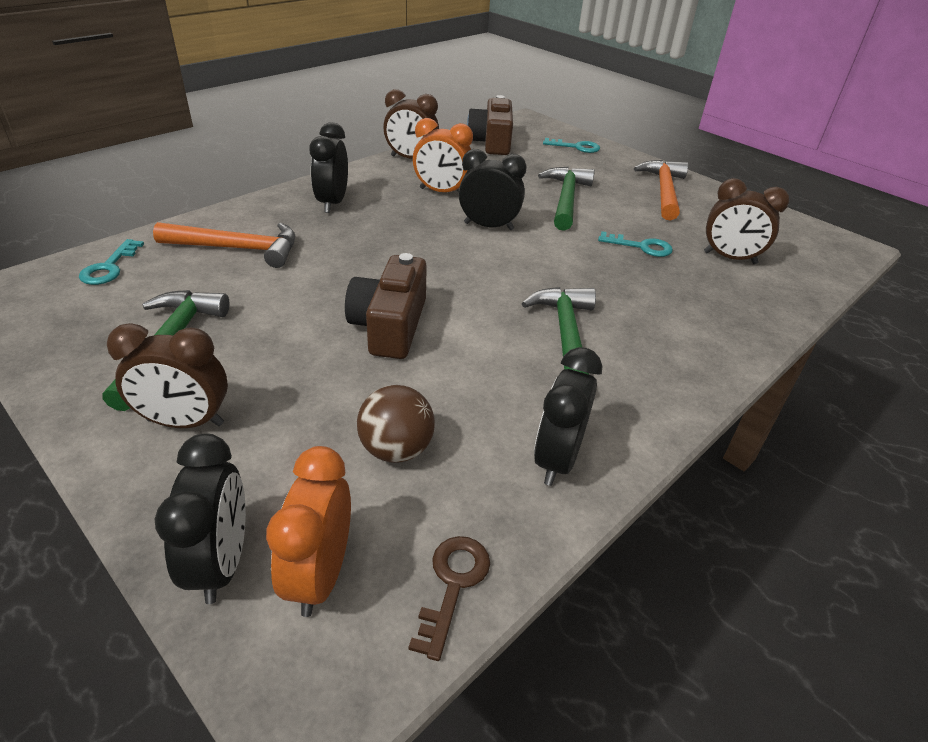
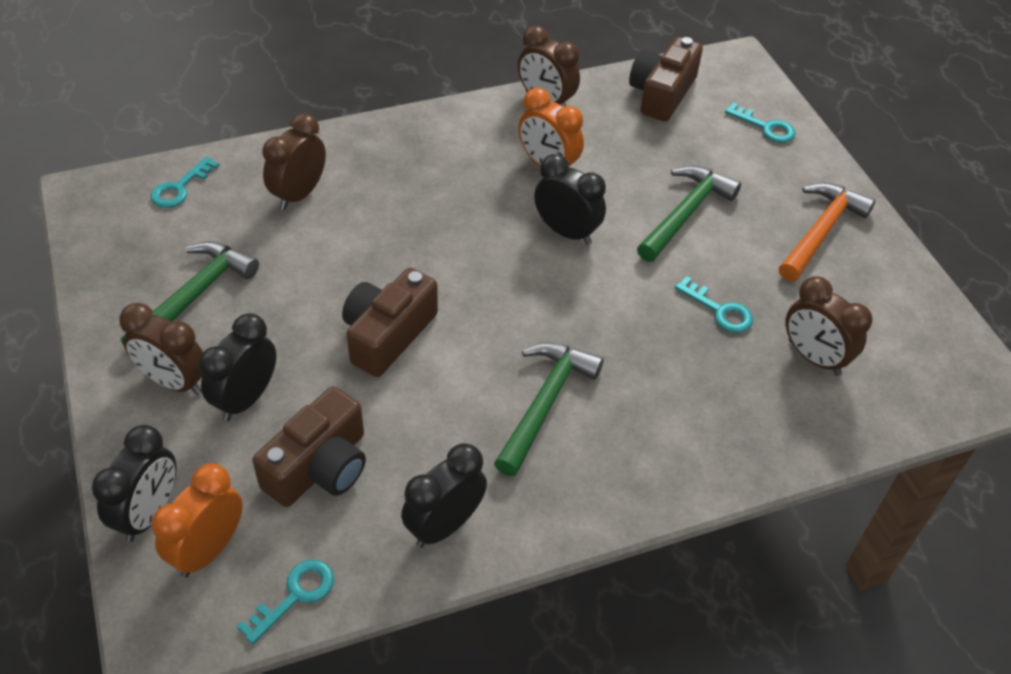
camera: 25 degrees right, 10 degrees up
orange hammer [153,222,295,268] -> brown clock [262,113,326,210]
black clock [309,122,348,213] -> black clock moved to [199,313,276,421]
brown ball [357,385,435,463] -> brown camera [252,386,366,507]
brown key [408,536,490,661] -> turquoise key [237,560,334,645]

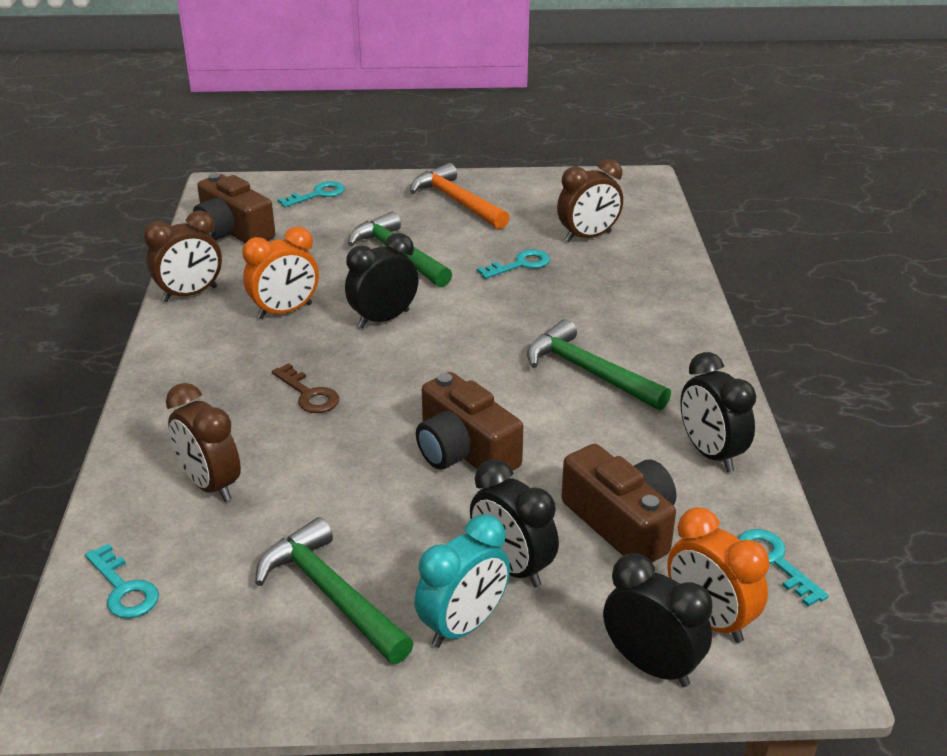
camera: 70 degrees left, 15 degrees down
brown clock [119,303,203,395] -> turquoise clock [414,514,510,648]
none -> brown key [272,363,339,413]

